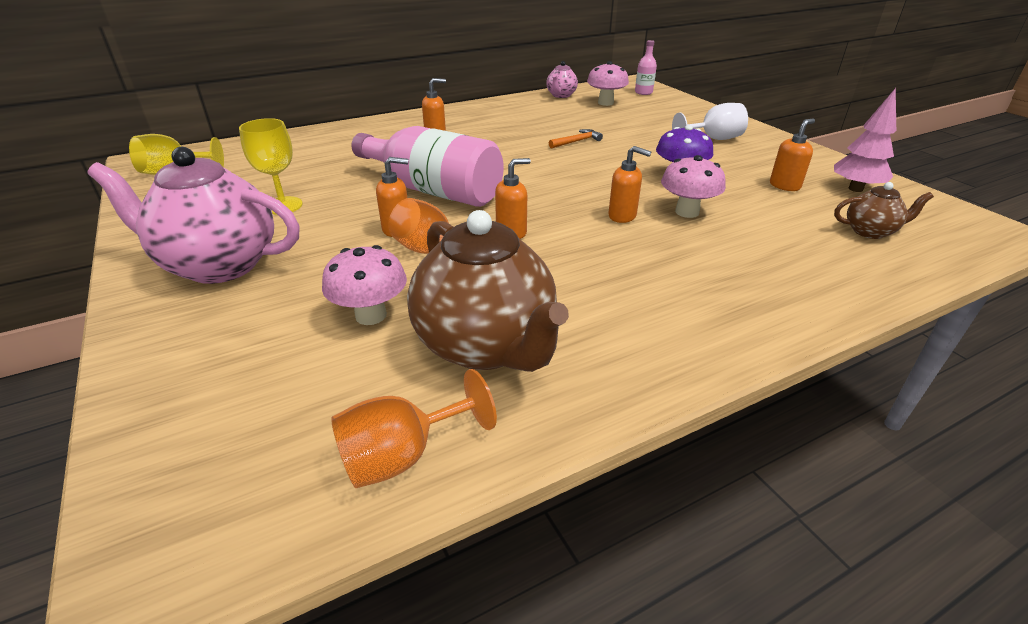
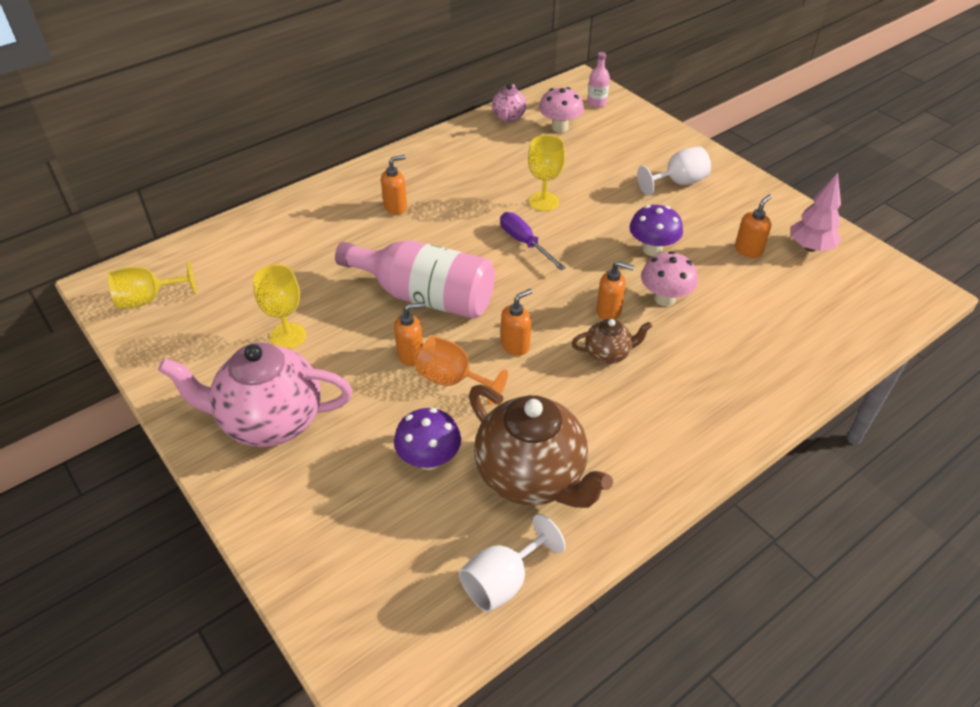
camera: 10 degrees left, 10 degrees up
pink mushroom [322,245,407,325] -> purple mushroom [394,408,461,470]
orange goblet [331,369,497,488] -> white goblet [459,514,566,612]
orange hammer [549,129,603,148] -> yellow goblet [528,135,565,211]
brown teapot [834,182,934,239] -> brown teapot moved to [572,319,652,364]
none -> purple screwdriver [500,212,566,270]

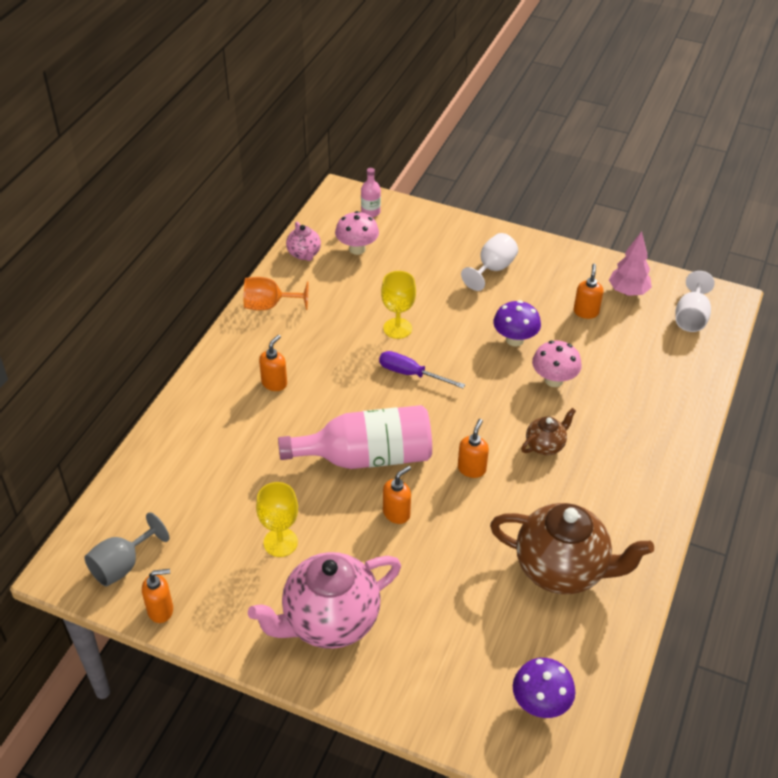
camera: 30 degrees left, 0 degrees up
yellow goblet [108,261,197,309] -> grey goblet [84,512,169,587]
purple mushroom [394,408,461,470] -> purple mushroom moved to [513,658,576,718]
orange goblet [415,336,508,405] -> orange goblet moved to [244,277,309,311]
white goblet [459,514,566,612] -> white goblet moved to [675,271,715,332]
orange soap dispenser [596,261,634,320] -> orange soap dispenser moved to [142,569,173,623]

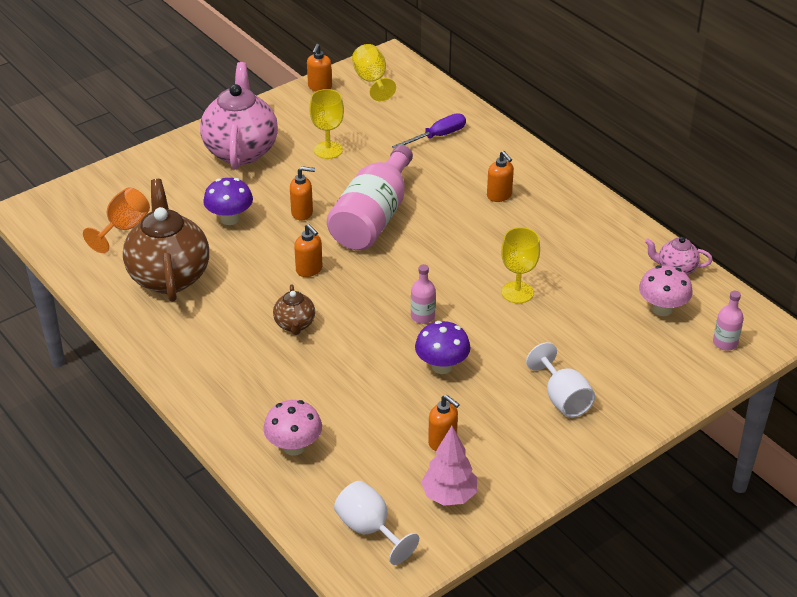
camera: 120 degrees right, 5 degrees down
grey goblet [84,512,169,587] -> yellow goblet [352,44,396,101]
orange goblet [244,277,309,311] -> orange goblet moved to [83,187,150,253]
purple screwdriver [379,351,465,388] -> purple screwdriver moved to [392,114,466,148]
orange soap dispenser [383,466,411,524] -> orange soap dispenser turned 75 degrees counterclockwise [290,166,315,221]
brown teapot [490,503,654,594] -> brown teapot turned 120 degrees clockwise [123,179,209,302]
purple mushroom [513,658,576,718] -> purple mushroom moved to [203,178,253,225]
pink mushroom [532,340,582,387] -> pink mushroom moved to [263,400,322,456]
none -> pink bottle [411,264,436,324]

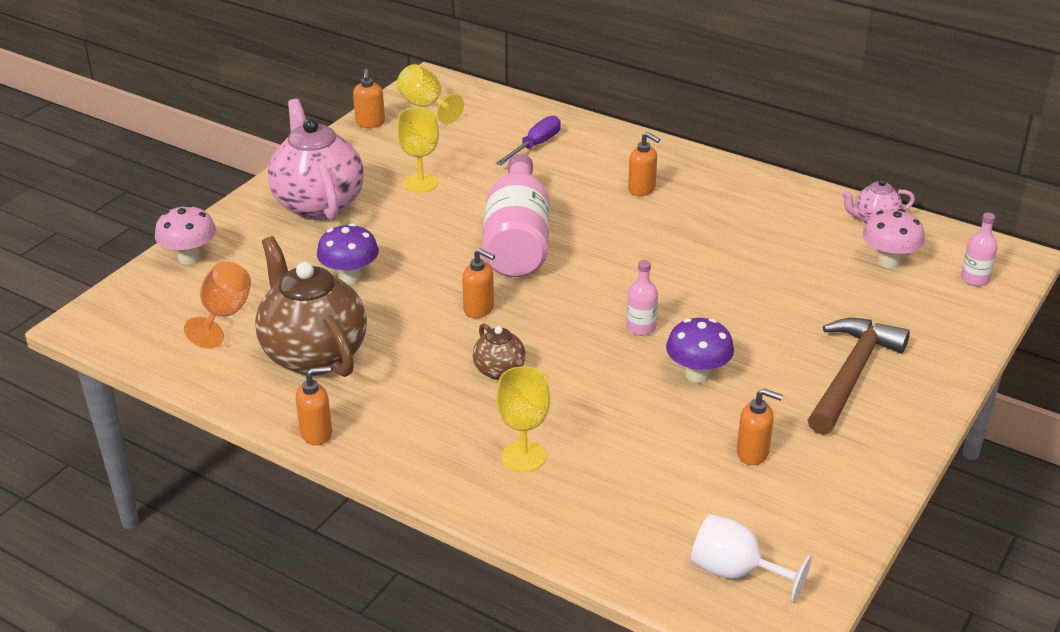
camera: 20 degrees left, 5 degrees down
pink mushroom [263,400,322,456] -> pink mushroom moved to [155,205,216,265]
orange soap dispenser [290,166,315,221] -> orange soap dispenser moved to [296,366,332,445]
pink tree [421,426,477,506] -> none
yellow goblet [501,227,540,304] -> yellow goblet moved to [496,366,550,472]
white goblet [526,342,595,418] -> brown hammer [808,318,910,435]

